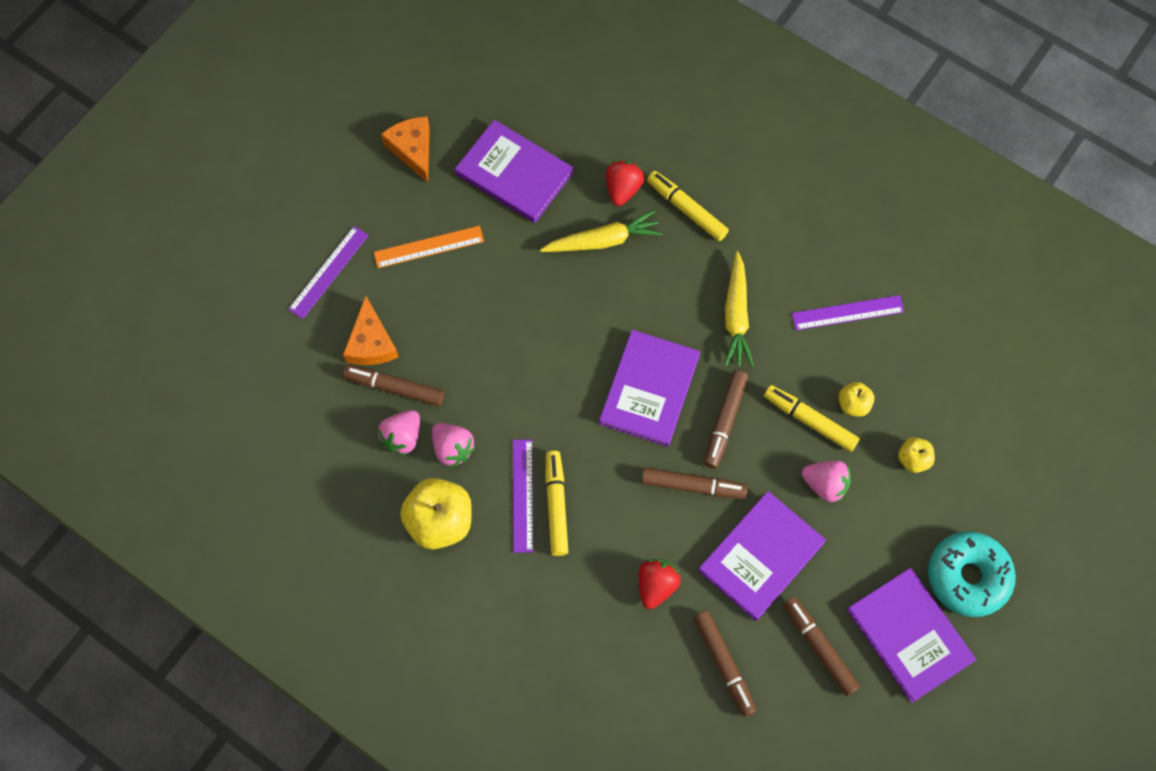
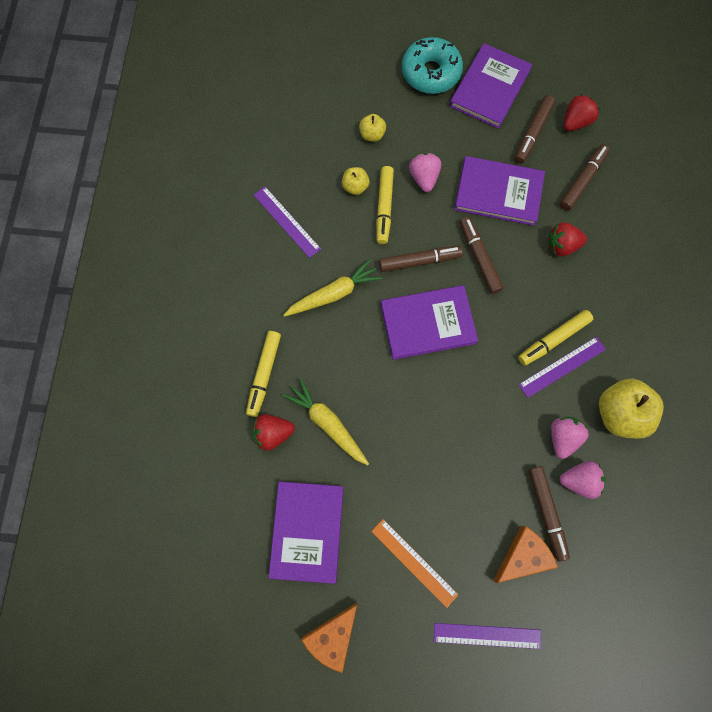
camera: 120 degrees left, 5 degrees up
none -> red strawberry [564,94,600,131]

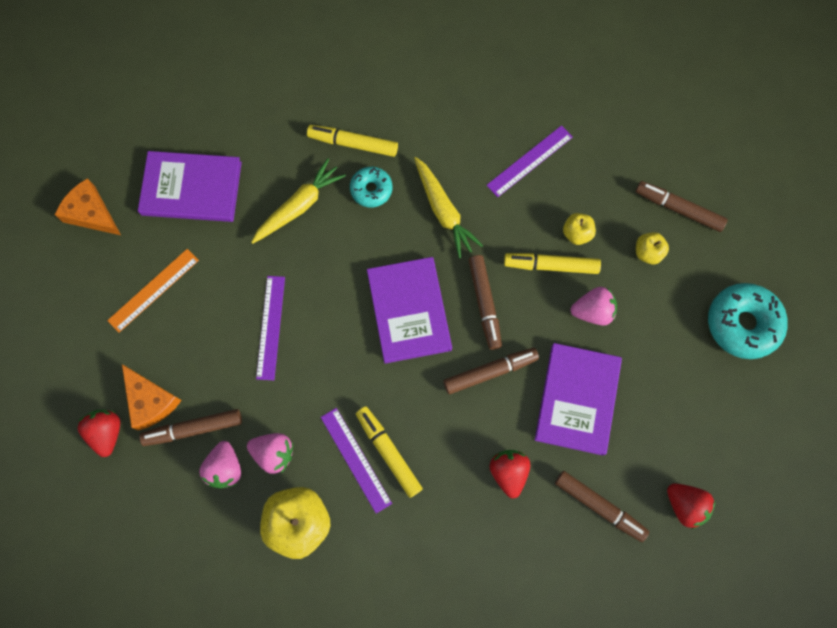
camera: 90 degrees right, 0 degrees up
red strawberry [252,414,295,451] -> red strawberry moved to [77,410,120,457]
purple ruler [434,623,541,649] -> purple ruler moved to [256,276,285,380]
purple book [449,43,533,129] -> none
brown marker [515,95,555,164] -> brown marker moved to [635,181,728,232]
none -> turquoise donut [350,167,392,207]

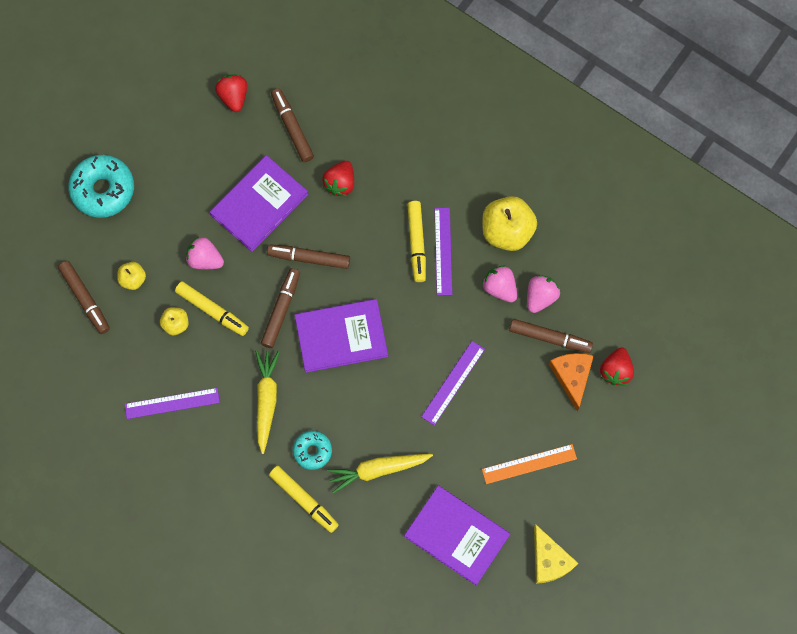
camera: 150 degrees left, 0 degrees up
orange cheese [55,178,121,235] -> yellow cheese [534,524,578,584]
purple book [367,257,452,364] -> purple book turned 60 degrees clockwise [295,299,388,373]

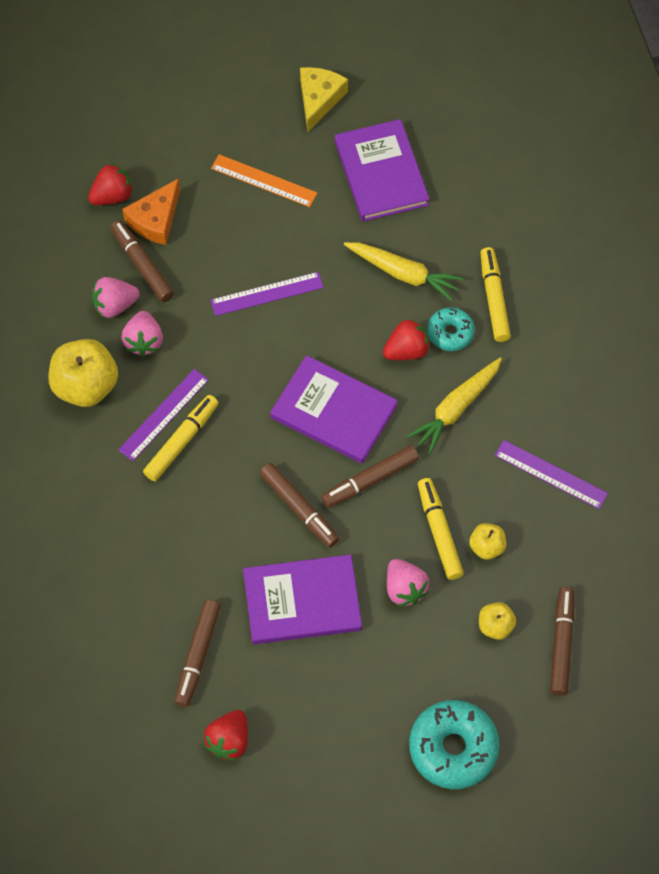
camera: 140 degrees left, 10 degrees down
red strawberry [322,161,354,196] -> red strawberry moved to [383,318,430,360]

